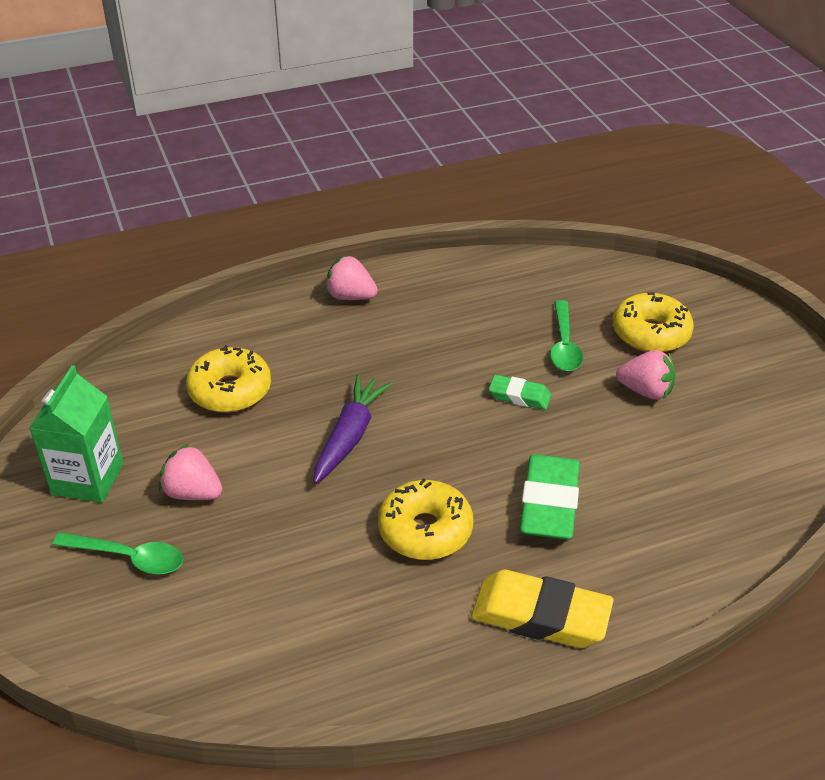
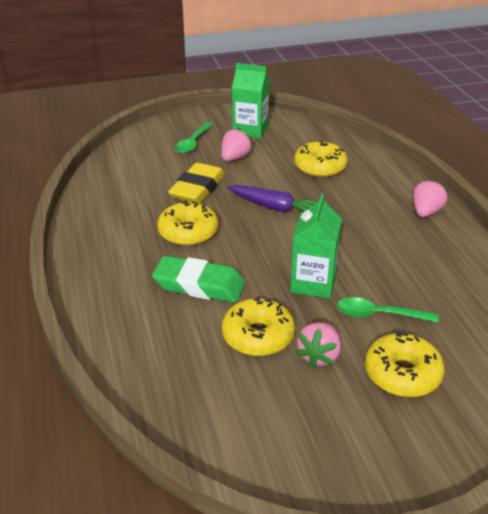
camera: 95 degrees right, 5 degrees down
yellow eraser [471,570,614,648] -> yellow eraser moved to [168,163,225,203]
green eraser [489,375,551,410] -> green carton [290,193,342,299]
none -> yellow donut [222,296,295,356]

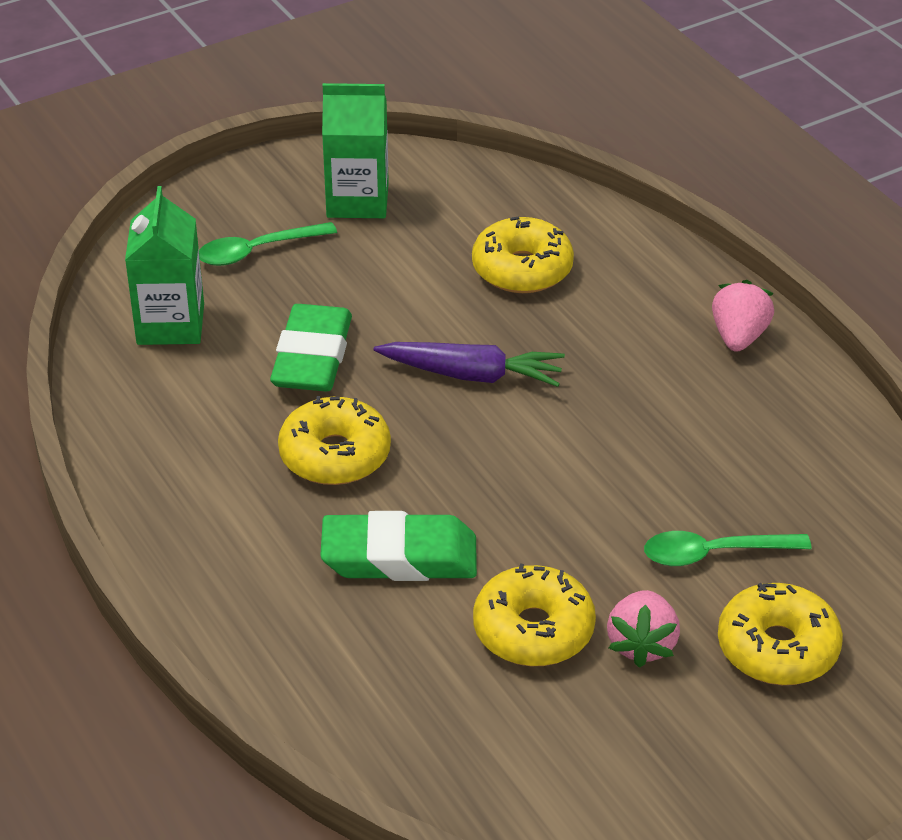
camera: 15 degrees left, 5 degrees up
yellow eraser [168,163,225,203] -> green eraser [270,304,352,391]
green spoon [175,122,213,153] -> green spoon turned 60 degrees clockwise [199,222,337,266]
pink strawberry [222,128,253,161] -> none
green carton [290,193,342,299] -> green carton moved to [125,186,204,345]

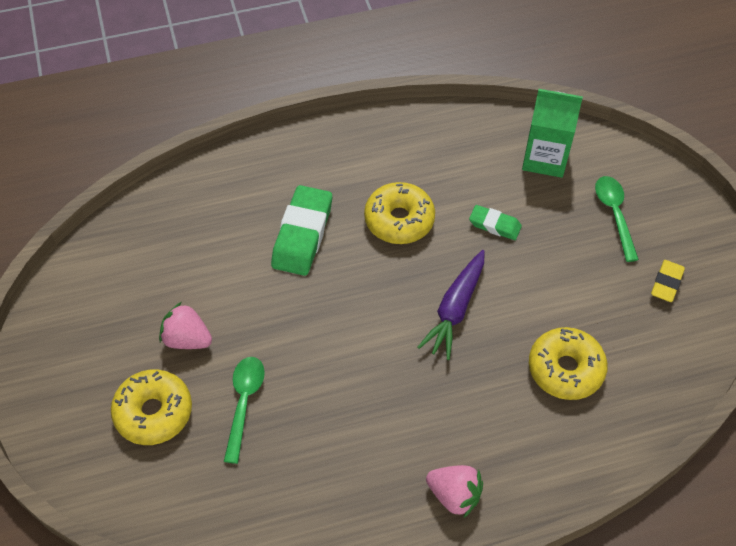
camera: 105 degrees right, 15 degrees up
green eraser [270,304,352,391] -> green eraser [469,205,522,240], size x0.55
green carton [322,83,389,218] -> yellow eraser [651,260,685,302]
yellow donut [473,563,596,666] -> none

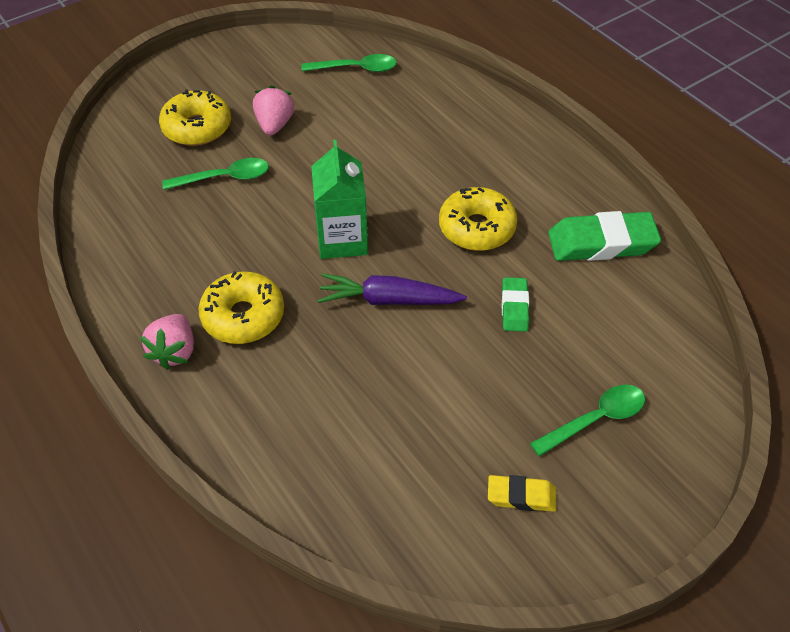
camera: 70 degrees right, 5 degrees down
green eraser [271,185,332,276] -> green eraser moved to [548,211,661,261]
green carton [522,89,583,178] -> green carton moved to [311,140,368,259]
yellow donut [529,327,608,400] -> yellow donut moved to [198,271,284,344]
none -> green spoon [301,54,397,72]

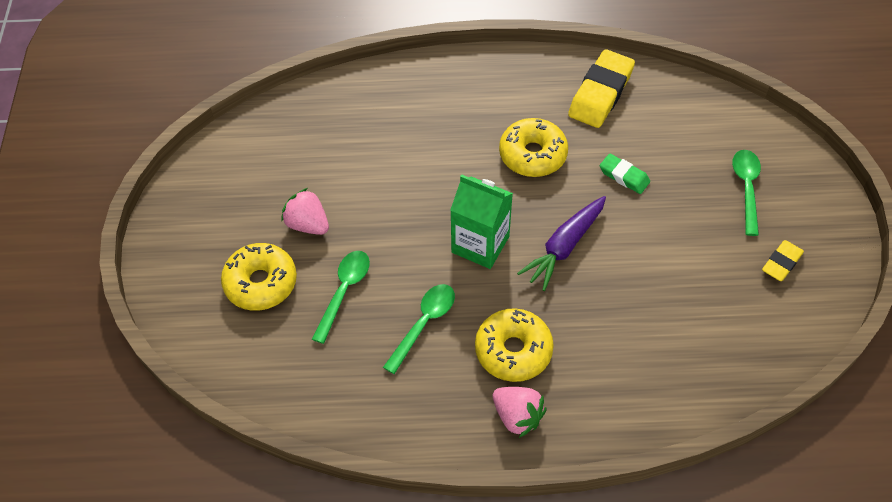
camera: 55 degrees left, 5 degrees up
green spoon [301,54,397,72] -> green spoon moved to [383,284,455,374]
green eraser [548,211,661,261] -> yellow eraser [568,49,635,128]

